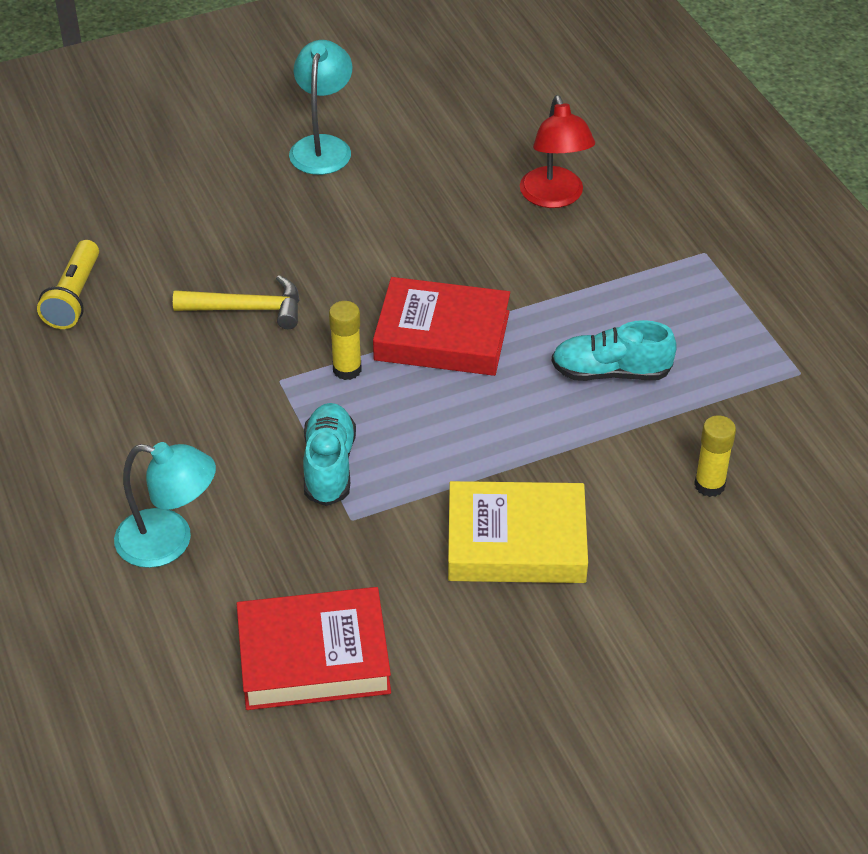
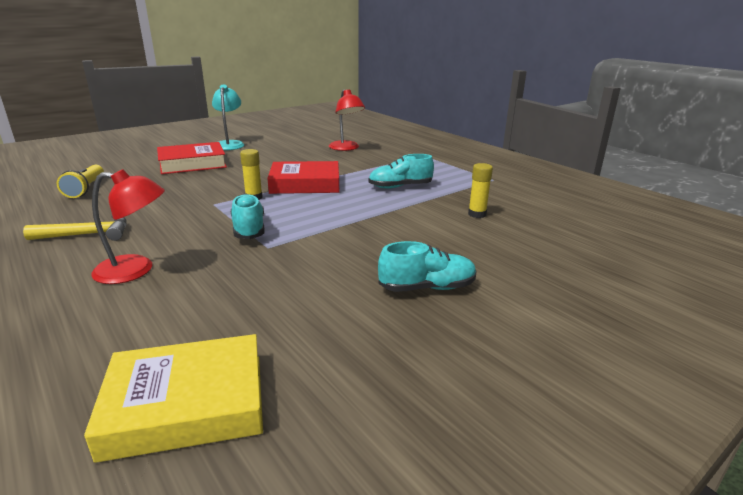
camera: 15 degrees left, 20 degrees down
turquoise lamp [114,442,216,568] -> red lamp [91,169,165,284]
yellow hammer [173,275,300,329] -> yellow hammer moved to [23,216,127,241]
red book [237,587,391,710] -> red book moved to [157,142,227,174]
yellow book [448,481,588,583] -> yellow book moved to [84,334,263,463]
none -> turquoise shoe [378,241,477,292]

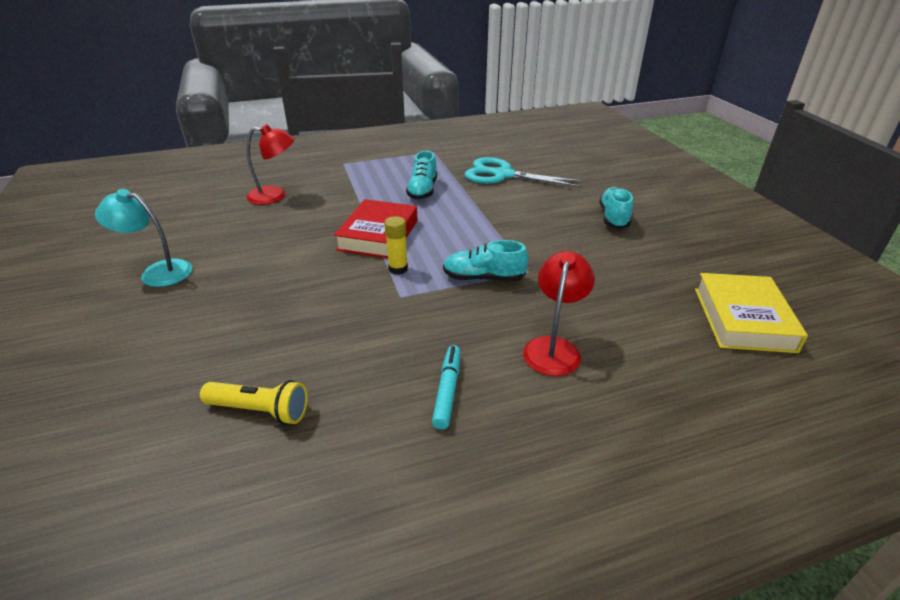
camera: 70 degrees left, 10 degrees up
yellow hammer [23,216,127,241] -> turquoise marker [432,345,461,430]
red book [157,142,227,174] -> none
yellow glue stick [468,163,493,218] -> turquoise scissors [465,157,585,188]

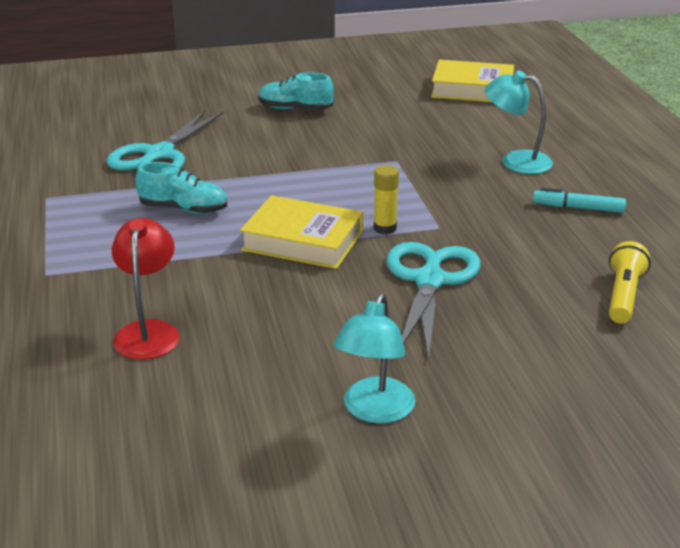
camera: 85 degrees left, 5 degrees down
red book [334,199,417,258] -> yellow book [240,195,363,269]
turquoise shoe [443,240,528,281] -> none
red lamp [523,251,595,376] -> turquoise lamp [485,70,553,174]
none -> turquoise scissors [387,242,481,360]

